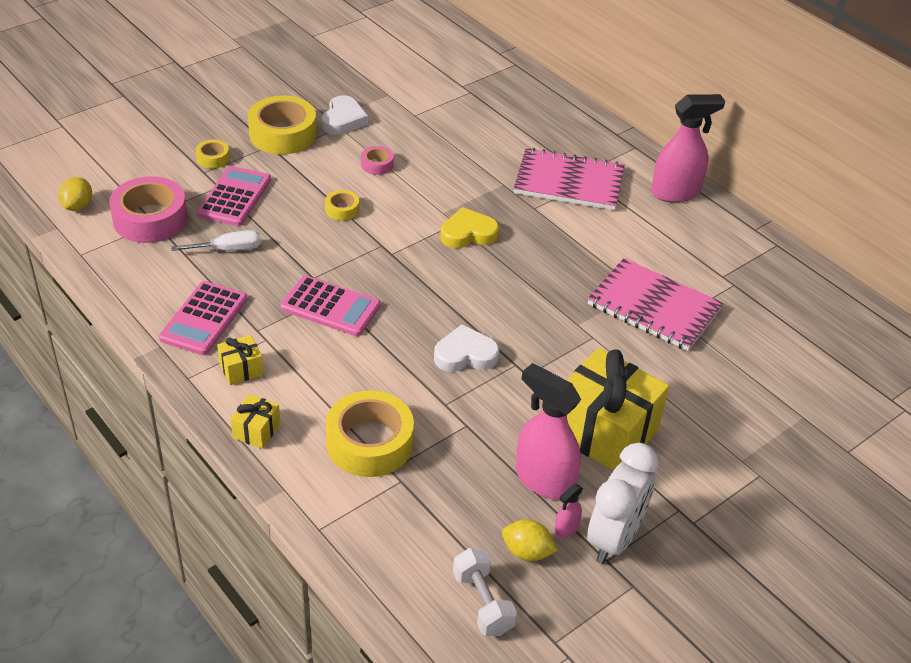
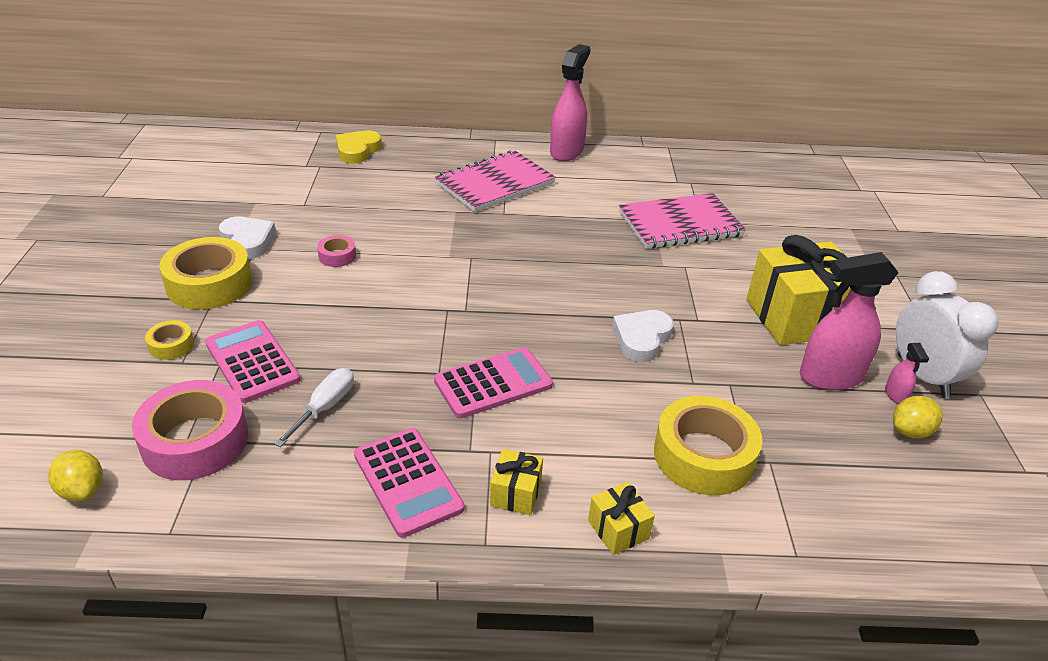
camera: 50 degrees left, 5 degrees down
yellow tape [325,190,359,221] -> none
yellow heart [441,207,499,248] -> yellow heart moved to [336,130,382,164]
white dumbbell [453,548,517,636] -> none

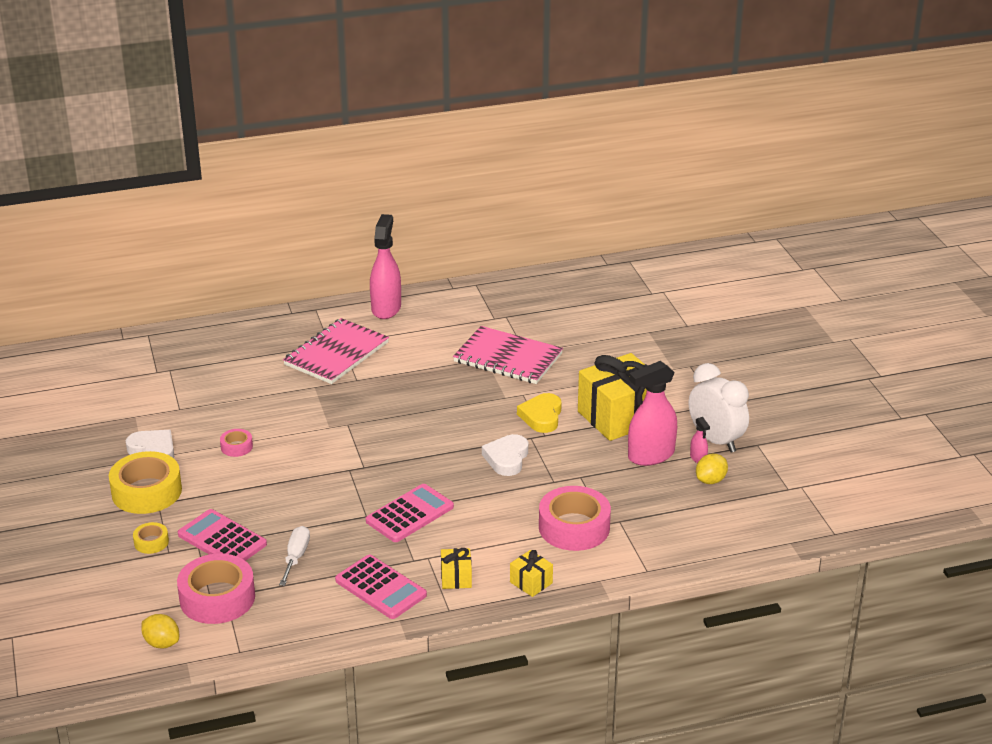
camera: 15 degrees left, 5 degrees down
yellow heart [336,130,382,164] -> yellow heart moved to [517,393,562,433]
pink notebook [619,193,746,249] -> pink notebook turned 60 degrees clockwise [453,326,563,384]
yellow tape [654,396,763,495] -> pink tape [539,486,611,551]

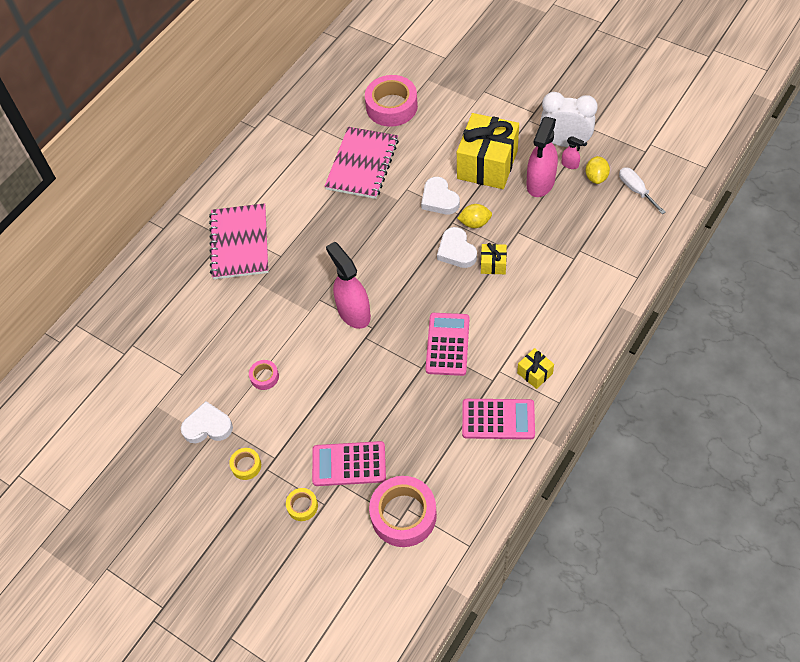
camera: 35 degrees left, 25 degrees up
yellow tape [109,451,182,514] -> yellow tape [229,448,261,480], size x0.47
yellow lemon [141,614,179,649] -> yellow lemon moved to [457,204,492,228]
white screwdriver [279,526,310,586] -> white screwdriver moved to [619,167,665,214]
pink spray bottle [370,214,401,319] -> pink spray bottle moved to [326,242,371,329]
pink notebook [453,326,563,384] -> pink notebook turned 60 degrees counterclockwise [324,127,399,199]
yellow gift [510,550,553,597] -> yellow gift moved to [481,243,507,274]
yellow heart [517,393,562,433] -> white heart [421,177,460,214]
pink tape [539,486,611,551] -> pink tape moved to [365,75,418,127]

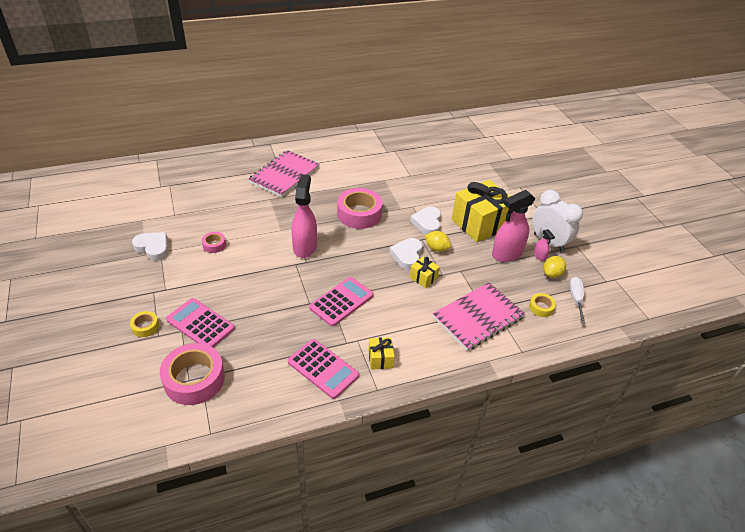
camera: 30 degrees right, 15 degrees down
yellow tape [229,448,261,480] -> yellow tape moved to [529,293,556,317]
pink notebook [324,127,399,199] -> pink notebook moved to [433,282,525,351]
pink tape [365,75,418,127] -> pink tape moved to [337,188,382,229]

